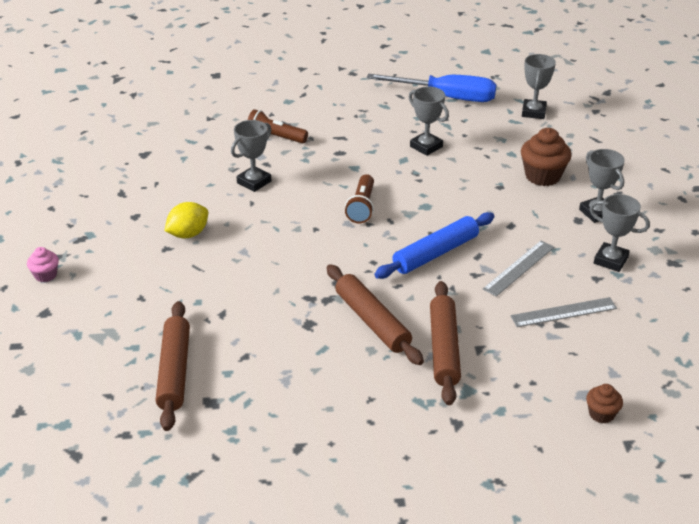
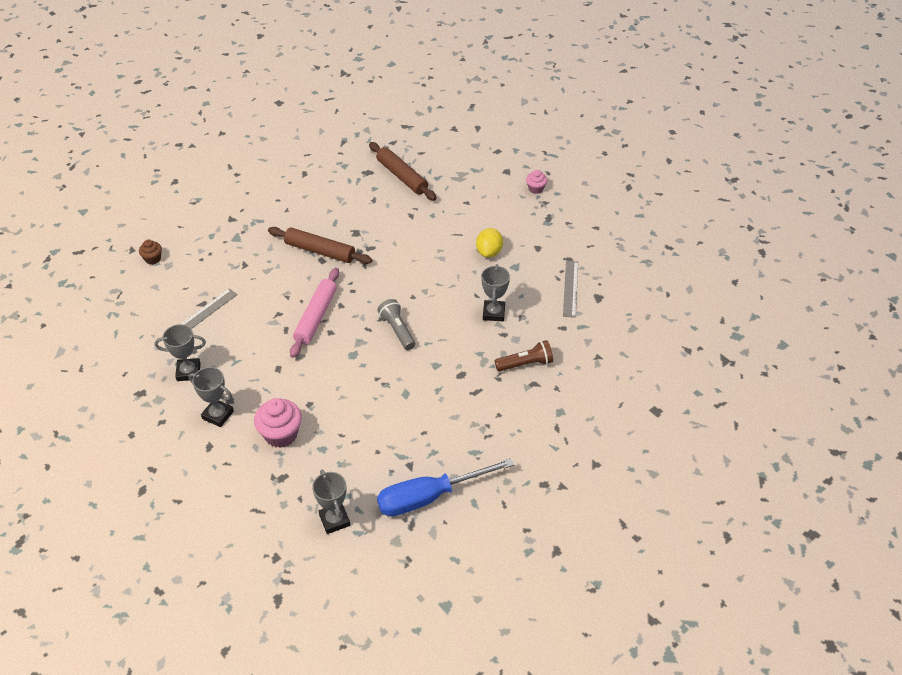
camera: 145 degrees right, 10 degrees up
brown flashlight [345,174,374,223] -> grey flashlight [377,299,415,350]
blue rolling pin [374,212,494,279] -> pink rolling pin [290,268,339,358]
grey trophy [409,87,449,156] -> none
brown rolling pin [430,281,461,405] -> none
grey ruler [483,240,554,297] -> grey ruler moved to [563,261,578,318]
brown cupcake [521,128,572,186] -> pink cupcake [254,398,302,448]

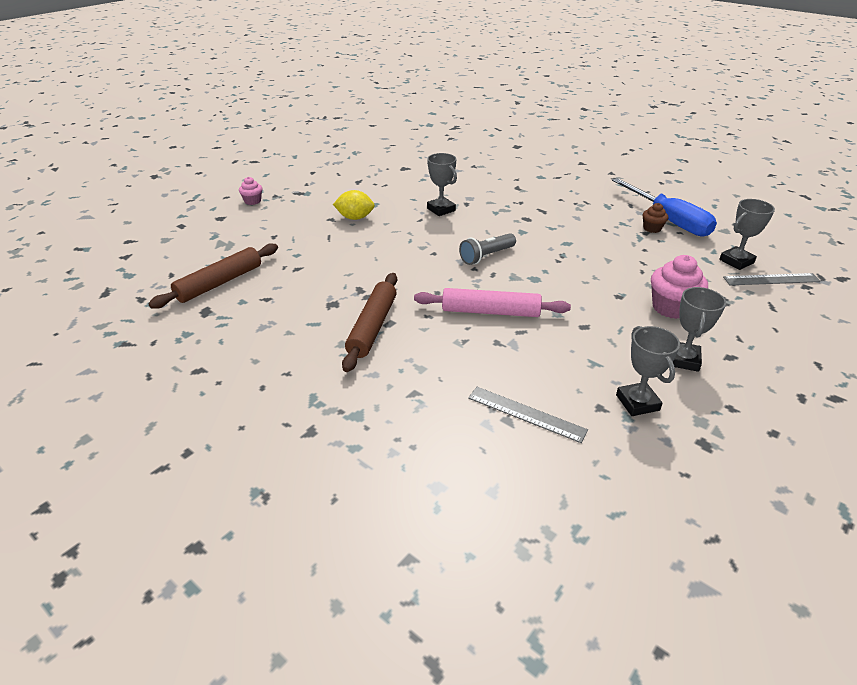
camera: 100 degrees left, 10 degrees down
brown cupcake [139,239,162,264] -> brown cupcake moved to [643,203,668,233]
grey trophy [481,264,510,321] -> grey trophy turned 60 degrees clockwise [427,153,457,216]
brown flashlight [495,340,553,372] -> none
grey ruler [563,261,578,318] -> grey ruler moved to [723,273,821,285]

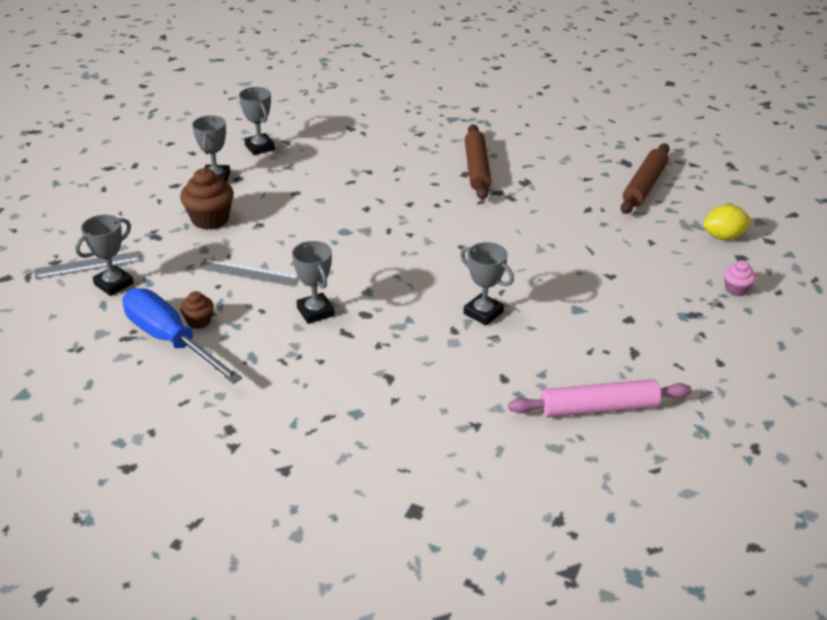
camera: 165 degrees right, 0 degrees up
yellow lemon [333,190,375,220] -> yellow lemon moved to [703,205,752,240]
pink rolling pin [414,288,571,317] -> pink rolling pin moved to [508,379,692,417]
grey flashlight [459,233,516,265] -> none
grey ruler [468,387,588,443] -> grey ruler moved to [198,259,299,287]
pink cupcake [651,255,708,319] -> brown cupcake [180,168,234,230]
none -> grey trophy [292,241,335,324]

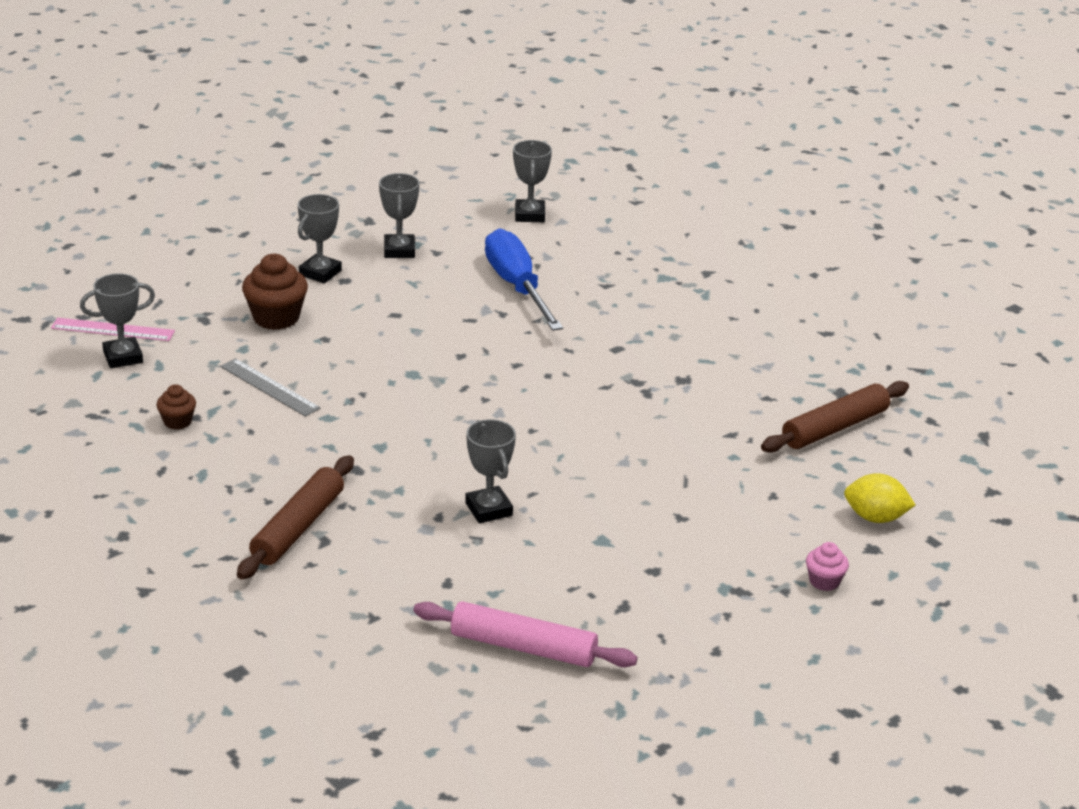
camera: 25 degrees right, 5 degrees down
grey ruler [35,251,141,279] -> pink ruler [51,318,175,341]
blue screwdriver [122,288,242,384] -> blue screwdriver moved to [485,229,563,331]
grey trophy [292,241,335,324] -> grey trophy moved to [513,140,552,222]
brown rolling pin [465,124,491,200] -> brown rolling pin moved to [237,455,354,579]

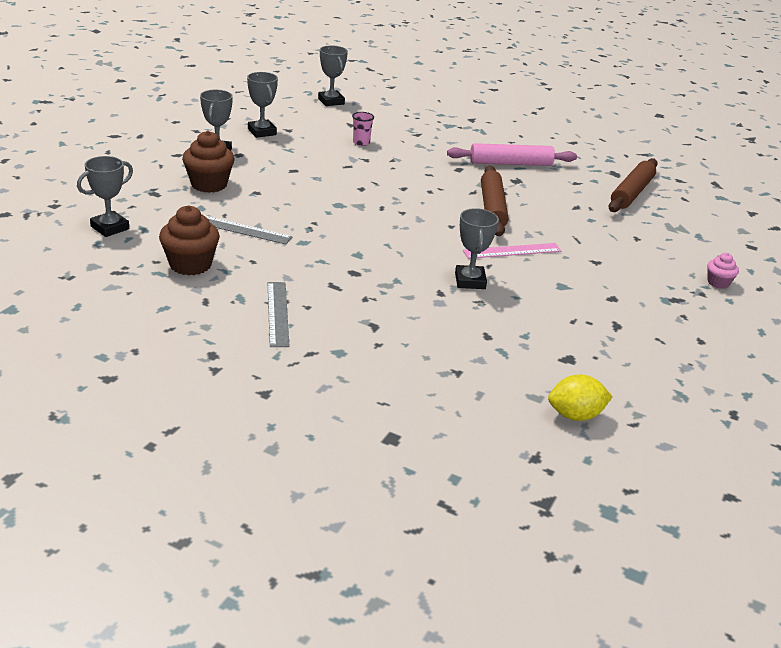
camera: 25 degrees left, 0 degrees up
pink ruler [51,318,175,341] -> pink ruler moved to [463,243,561,259]
brown cupcake [156,384,196,430] -> brown cupcake [159,205,220,276], size x1.80
brown rolling pin [237,455,354,579] -> brown rolling pin moved to [481,165,509,236]
pink rolling pin [414,601,638,667] -> pink rolling pin moved to [447,143,577,166]
grey trophy [465,419,516,523] -> grey trophy turned 45 degrees clockwise [455,208,499,289]
blue screwdriver [485,229,563,331] -> pink cup [352,112,374,146]
yellow lemon [844,473,915,523] -> yellow lemon moved to [548,374,613,421]
none -> grey ruler [268,282,290,347]

